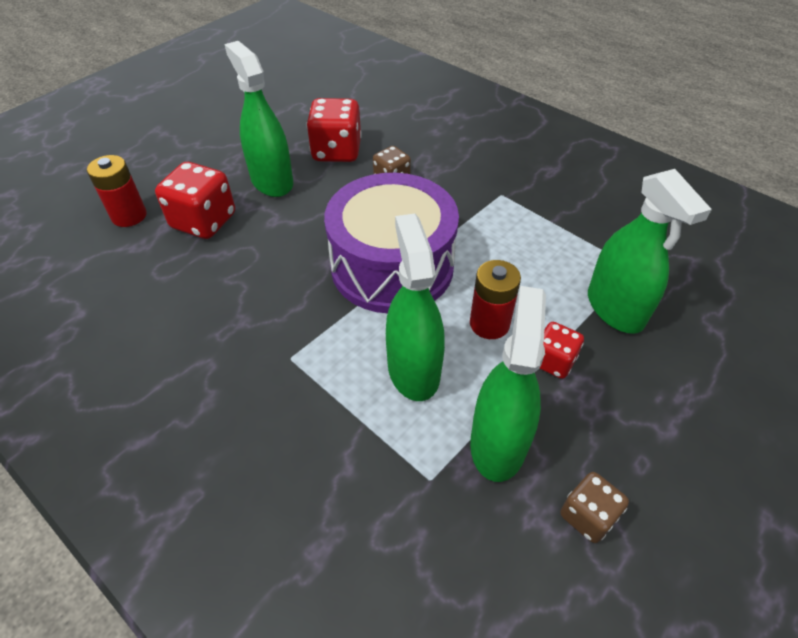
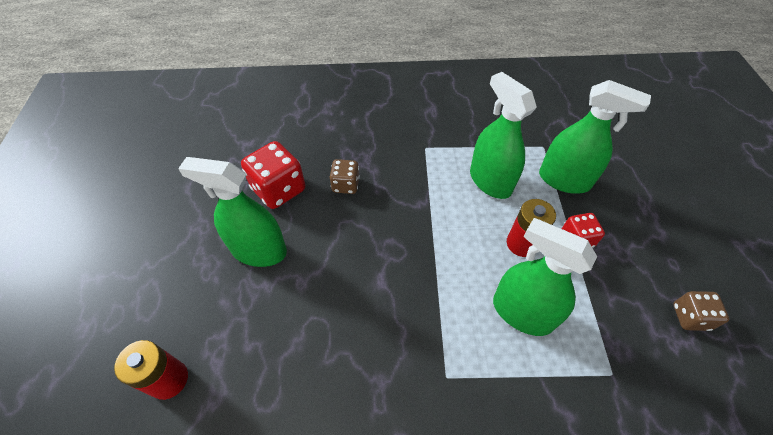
camera: 45 degrees left, 5 degrees up
red dice [155,162,235,239] -> none
purple drum [324,173,459,313] -> none
green spray bottle [470,286,546,482] -> green spray bottle moved to [470,72,537,199]

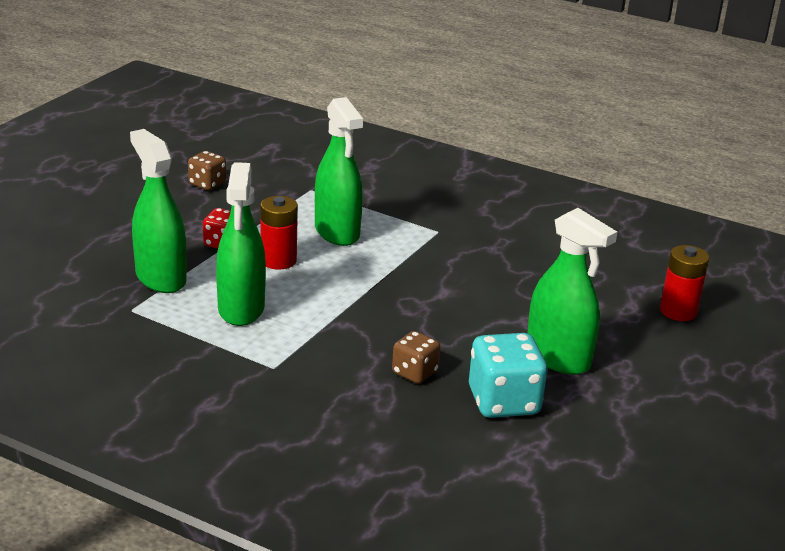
camera: 150 degrees left, 25 degrees down
red dice [241,141,305,209] -> turquoise dice [469,333,548,418]

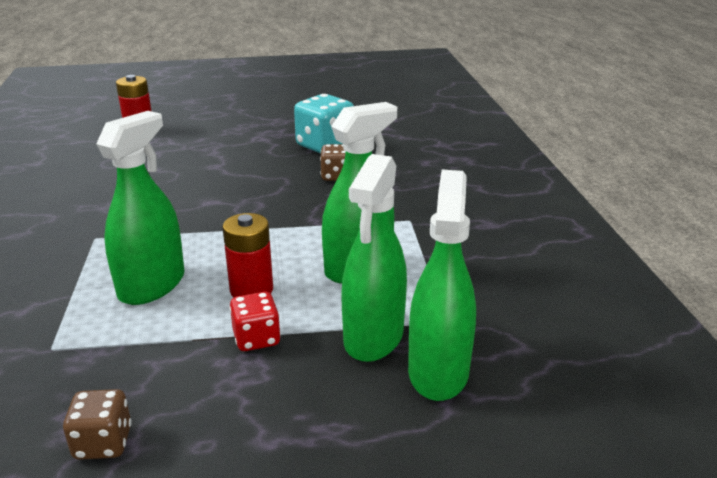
camera: 125 degrees left, 0 degrees up
green spray bottle [528,208,617,375] -> green spray bottle moved to [408,169,476,401]

